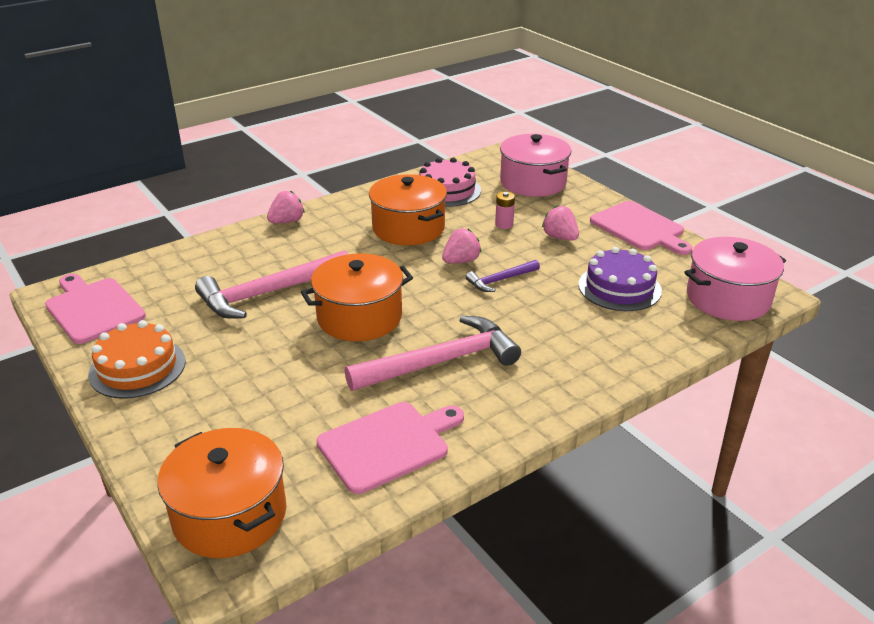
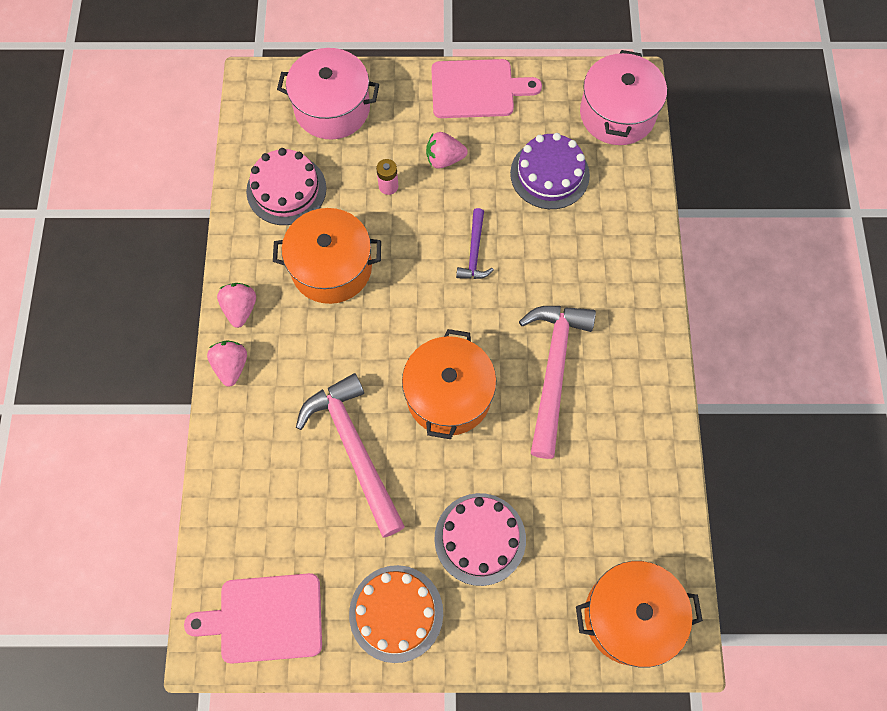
camera: 55 degrees left, 35 degrees up
pink hammer [195,250,348,319] -> pink hammer turned 150 degrees clockwise [296,373,405,537]
pink cutting board [316,402,464,494] -> none
pink strawberry [442,229,481,263] -> pink strawberry moved to [217,283,256,328]
none -> pink cake [434,493,526,586]

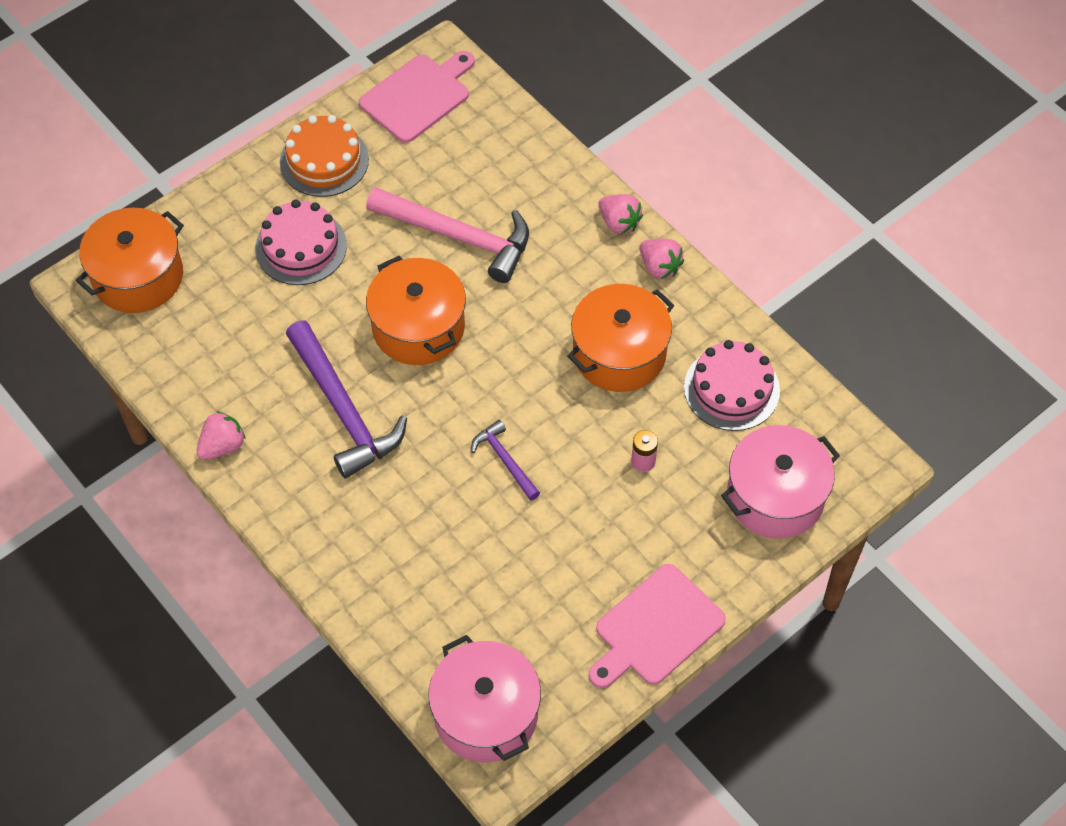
camera: 140 degrees right, 10 degrees down
pink strawberry [426,132,468,169] -> pink strawberry moved to [197,411,246,460]
purple cake [510,133,590,209] -> none
pink hammer [519,306,596,459] -> purple hammer [286,320,407,478]

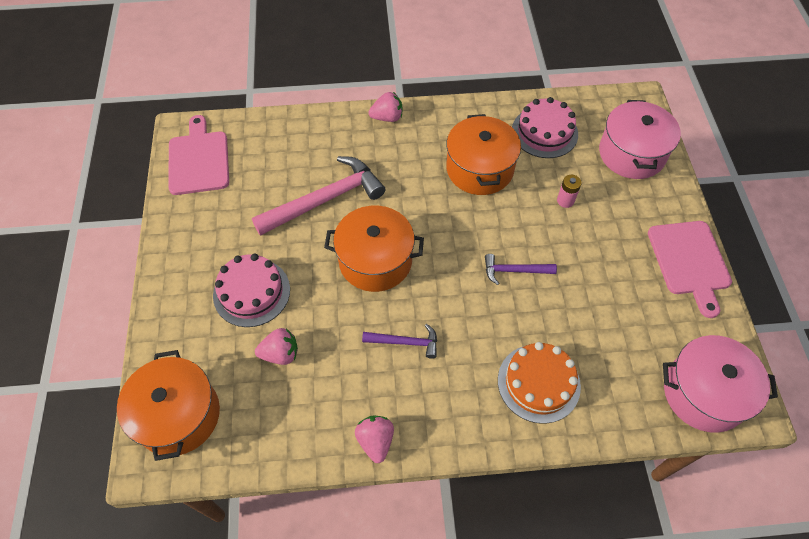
camera: 55 degrees left, 0 degrees up
orange cake [280,115,369,197] -> orange cake moved to [498,342,581,424]
purple hammer [286,320,407,478] -> purple hammer [362,324,437,359], size x0.51
pink strawberry [640,239,684,279] -> pink strawberry moved to [255,328,298,365]

